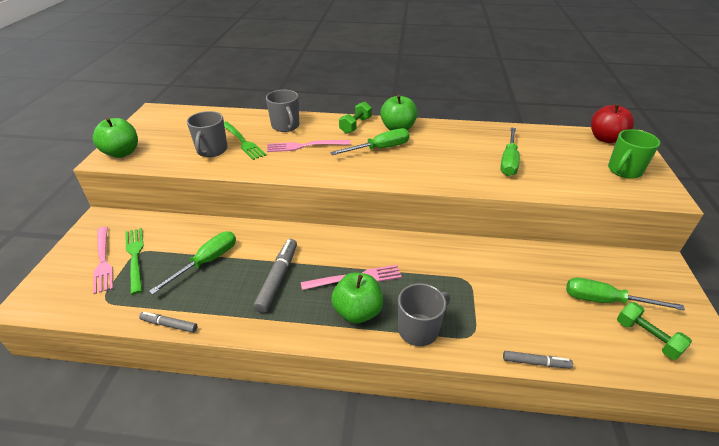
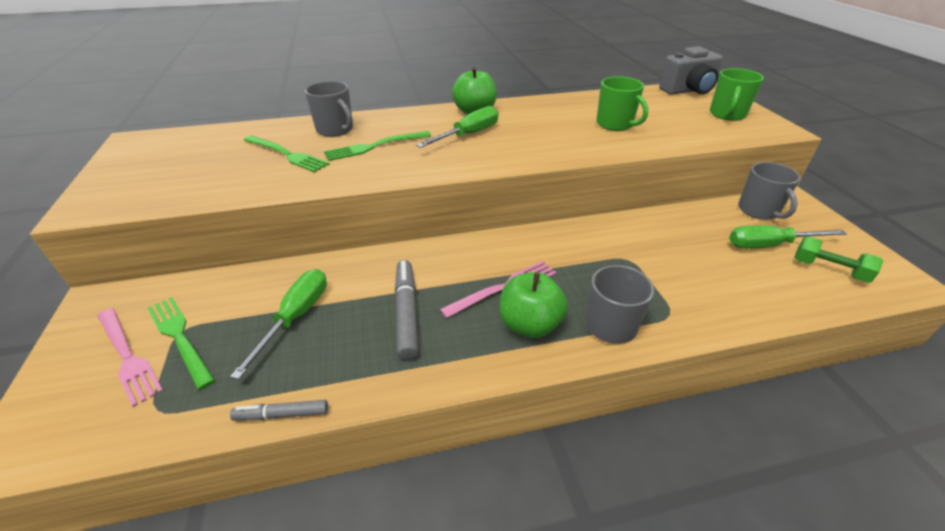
camera: 20 degrees left, 0 degrees up
green apple [93,118,138,158] -> none
grey mug [187,111,228,157] -> grey mug moved to [738,162,801,220]
pink fork [267,140,351,152] -> green fork [324,131,431,161]
green dumbbell [339,102,372,134] -> none
green screwdriver [500,127,520,176] -> green mug [596,76,648,131]
grey marker [503,351,573,369] -> none
red apple [591,104,634,143] -> grey camera [659,46,722,95]

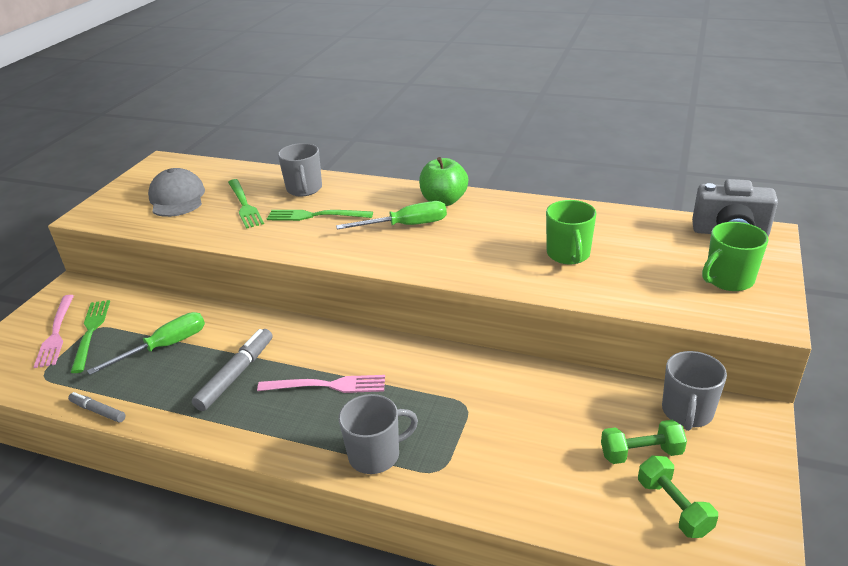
camera: 35 degrees right, 5 degrees down
green apple [499,272,568,338] -> none
green screwdriver [729,225,847,249] -> green dumbbell [601,420,687,464]
none -> grey cap [148,168,205,217]

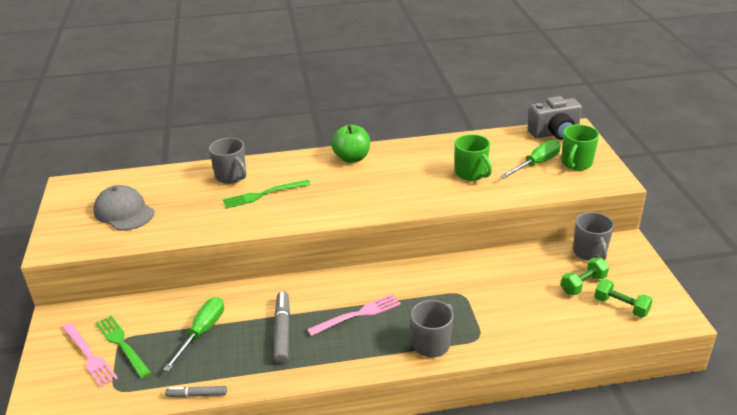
camera: 30 degrees left, 0 degrees up
green fork [228,179,264,229] -> none
green screwdriver [336,201,447,230] -> green screwdriver moved to [500,140,561,179]

